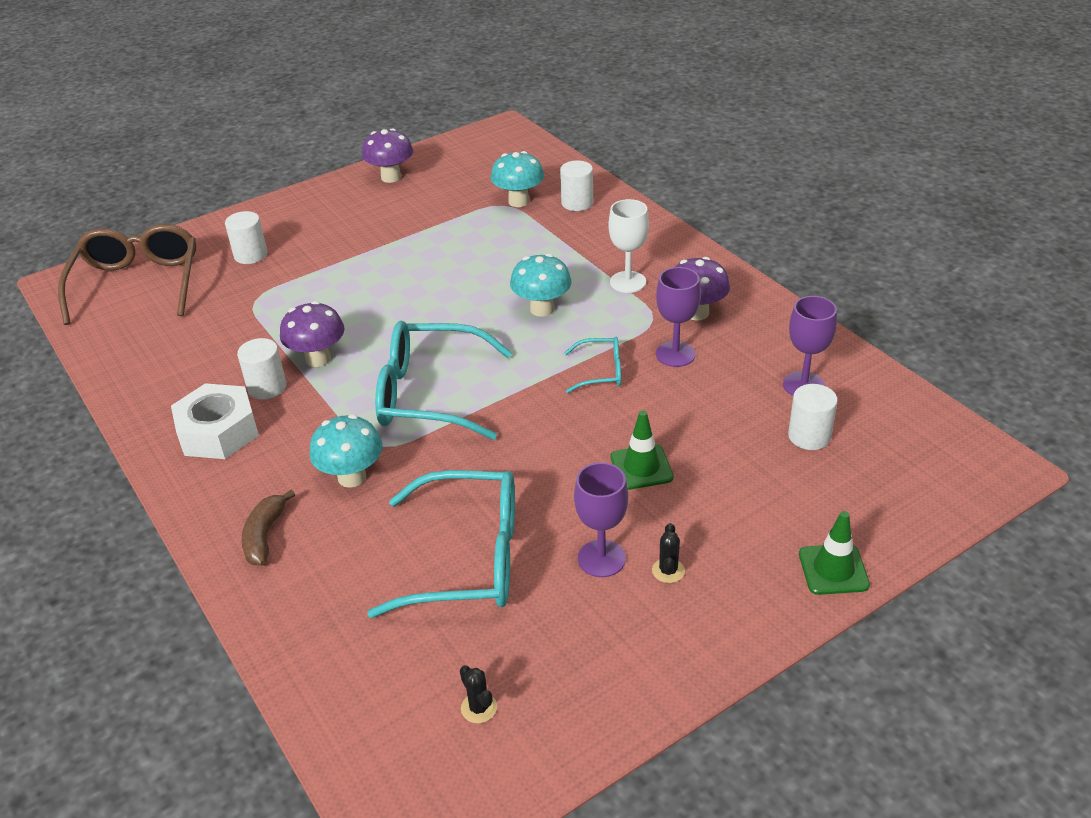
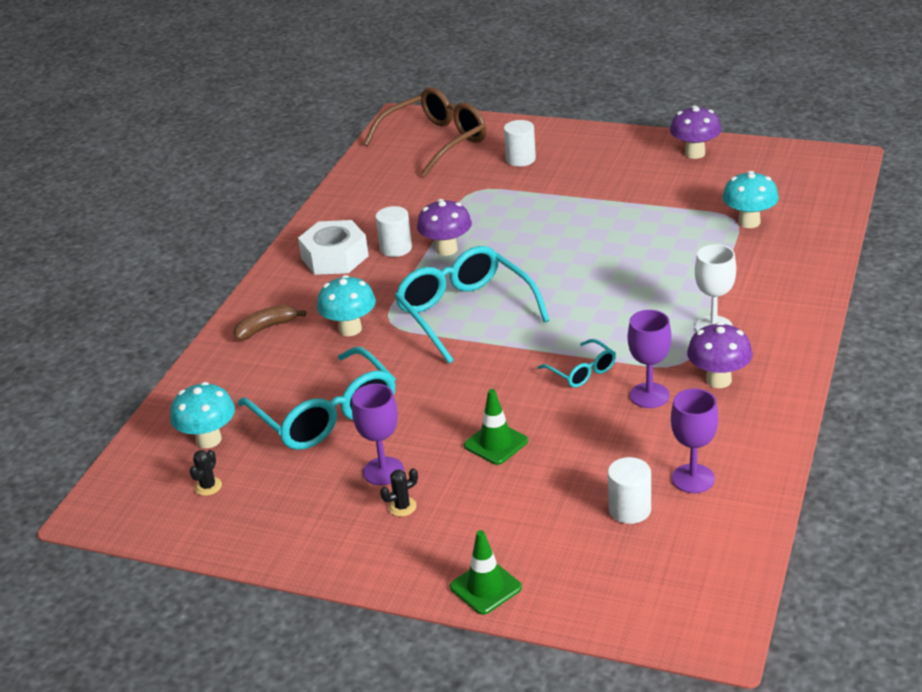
camera: 55 degrees right, 5 degrees down
turquoise mushroom [510,254,572,317] -> turquoise mushroom moved to [170,382,235,448]
white cylinder [560,161,593,211] -> none

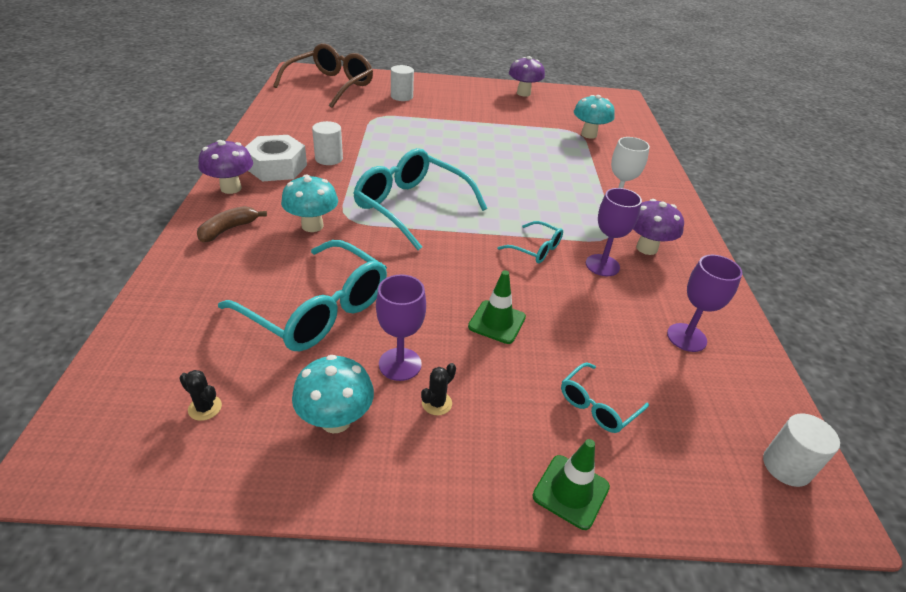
camera: 25 degrees left, 5 degrees up
turquoise mushroom [170,382,235,448] -> turquoise mushroom moved to [292,355,374,433]
black cactus [190,450,222,496] -> black cactus turned 60 degrees counterclockwise [179,370,222,421]
purple mushroom [417,199,472,256] -> purple mushroom moved to [198,140,253,194]
white cylinder [608,457,651,524] -> white cylinder moved to [763,413,840,487]
none -> turquoise glasses [561,362,649,433]

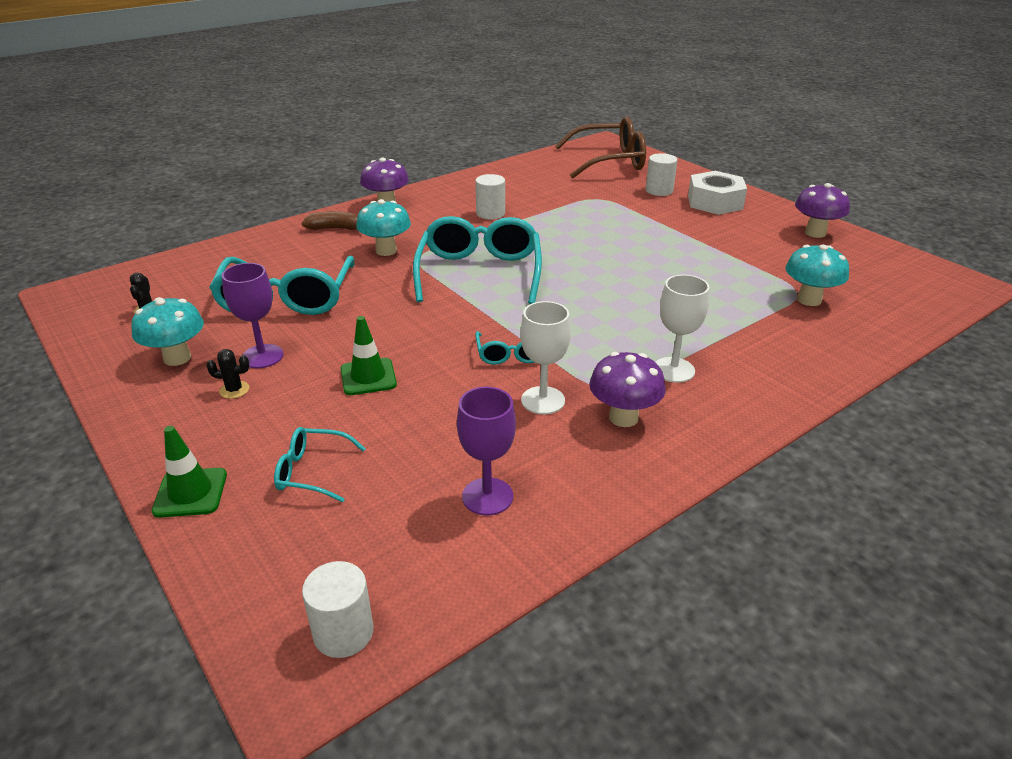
camera: 55 degrees right, 5 degrees down
white nut [245,135,307,181] -> white nut moved to [688,171,747,215]
purple goblet [586,188,642,276] -> white goblet [520,301,571,414]

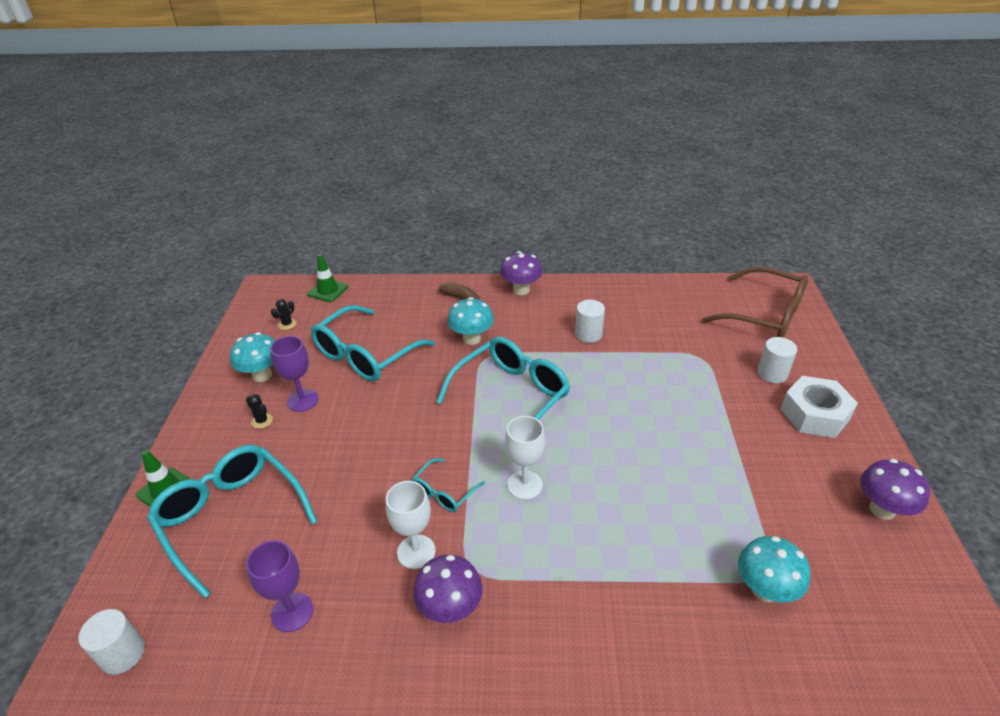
camera: 40 degrees right, 5 degrees up
turquoise glasses [274,427,366,502] -> turquoise glasses [147,445,317,598], size x2.06
green traffic cone [341,316,397,395] -> green traffic cone moved to [307,254,348,302]
white goblet [655,275,709,383] -> white goblet moved to [505,416,545,500]

